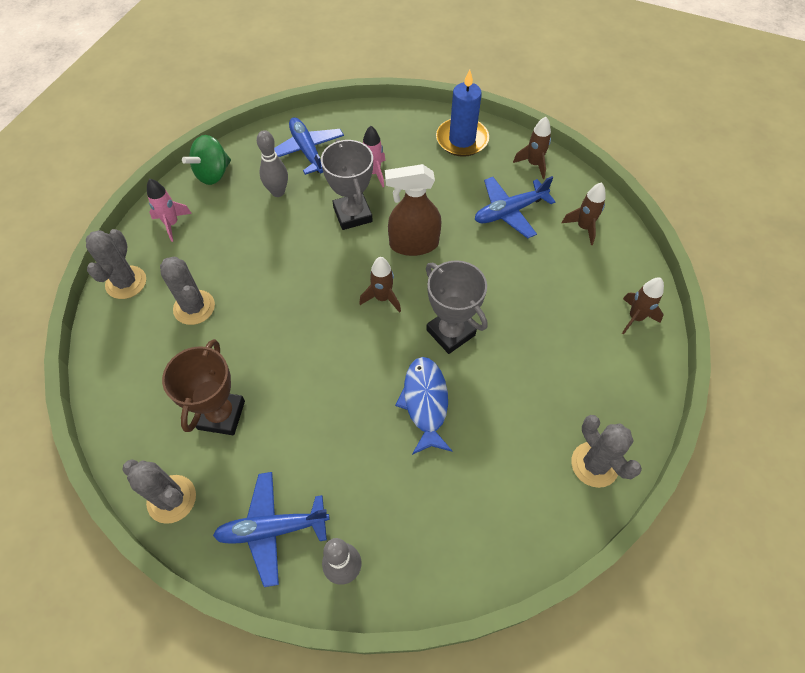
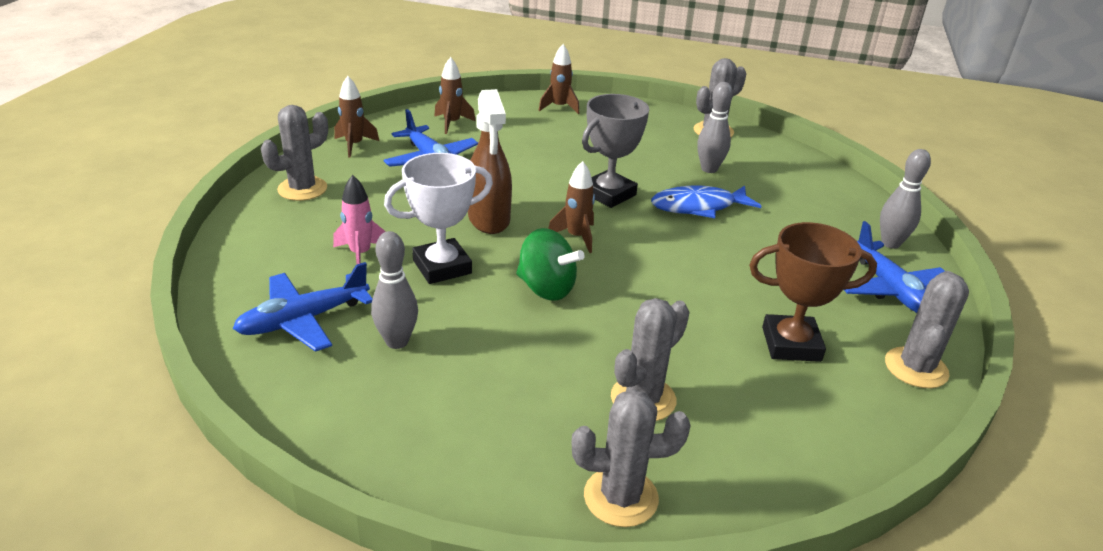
camera: 100 degrees left, 25 degrees down
pink rocket [147,179,192,242] -> none
green spinning top [182,135,231,185] -> green spinning top moved to [516,228,585,301]
grey trophy [321,139,373,230] -> white trophy [384,153,493,284]
blue candle [436,70,489,157] -> grey cactus [261,105,328,201]
none -> grey bowling pin [697,82,733,173]

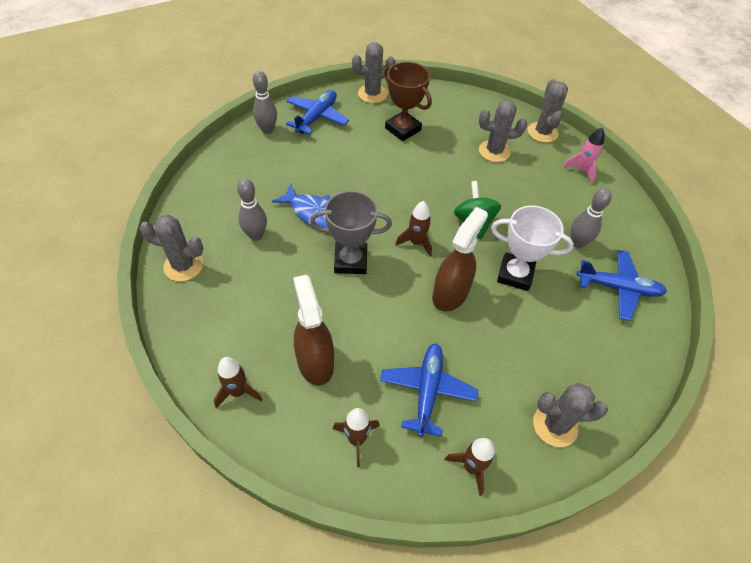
camera: 135 degrees left, 20 degrees up
pink rocket [333,175,386,264] -> pink rocket moved to [562,128,605,184]
grey cactus [571,389,690,527] -> grey cactus turned 45 degrees clockwise [528,79,568,143]
none -> brown spray bottle [293,275,334,386]

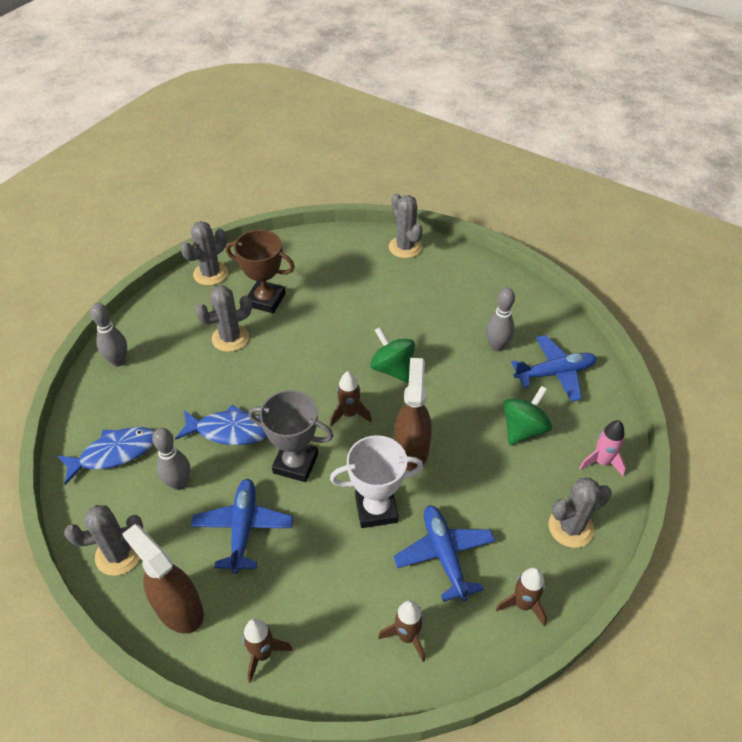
camera: 25 degrees left, 5 degrees down
blue plane [286,90,349,135] -> blue plane moved to [191,479,293,574]
brown spray bottle [293,275,334,386] -> brown spray bottle moved to [122,524,204,633]
grey trophy [310,191,392,274] -> grey trophy turned 45 degrees clockwise [249,390,333,482]
grey cactus [479,100,527,162] -> grey cactus moved to [195,285,252,352]
white trophy [491,205,574,291] -> white trophy moved to [330,435,423,528]
pink rocket [562,128,605,184] -> pink rocket moved to [579,420,626,477]
none -> blue fish [57,427,155,485]
none -> green spinning top [503,386,552,445]

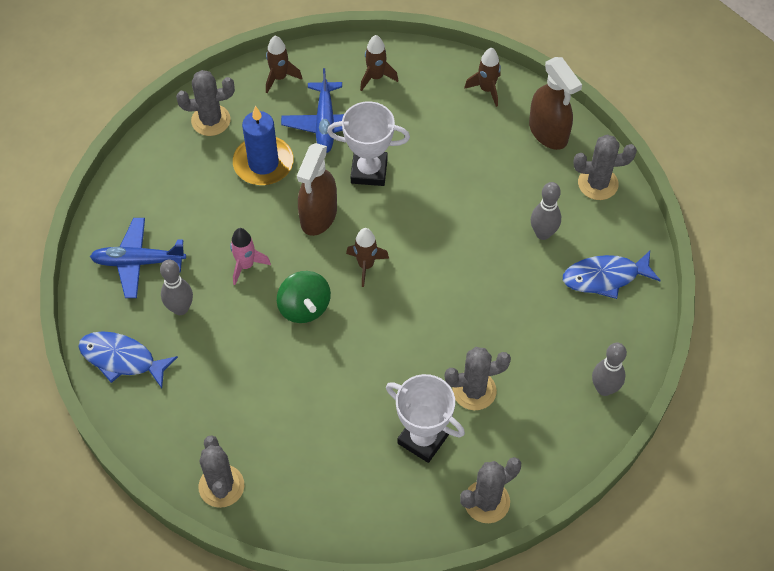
camera: 165 degrees left, 10 degrees up
blue fish [175,405,267,445] -> blue fish moved to [78,331,178,388]
blue plane [191,479,293,574] -> none
brown trophy [226,230,295,313] -> white trophy [386,374,465,463]
grey trophy [249,390,333,482] -> none
green spinning top [503,386,552,445] -> none
pink rocket [579,420,626,477] -> pink rocket moved to [230,228,271,285]
none -> blue candle [233,106,294,185]

